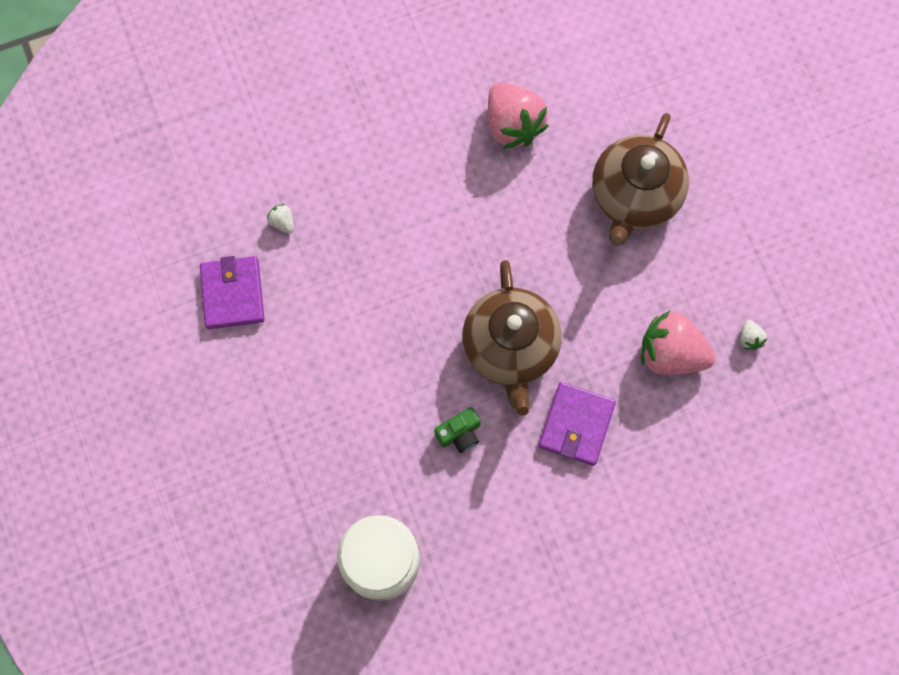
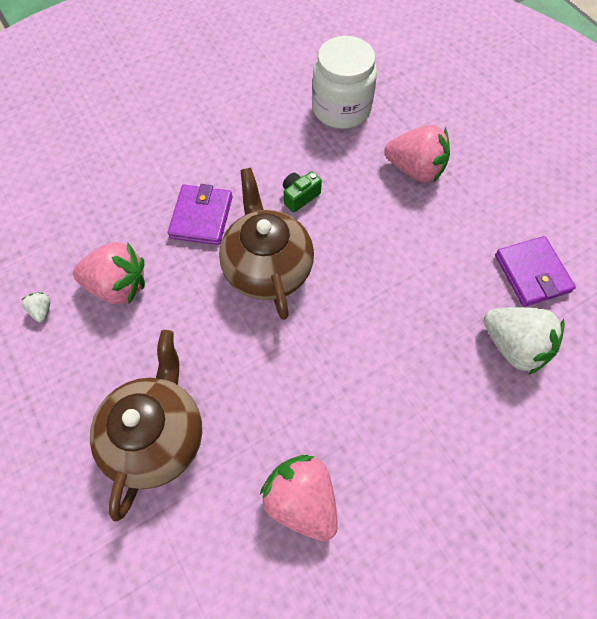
camera: 170 degrees right, 10 degrees down
white strawberry [267,204,294,234] -> white strawberry [484,307,565,375], size x2.38
none -> pink strawberry [384,125,450,182]

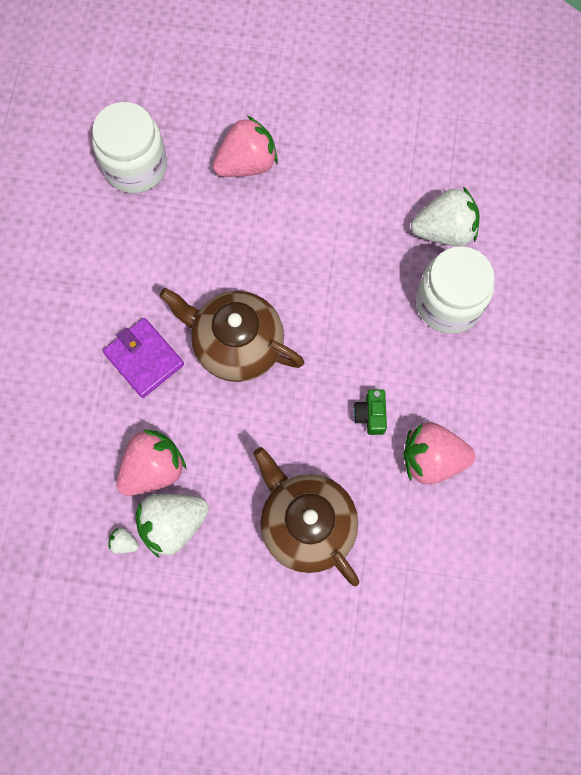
camera: 50 degrees left, 10 degrees up
green camera [283,171,322,213] -> green camera moved to [353,389,387,435]
purple wallet [495,236,576,307] -> none
none -> white strawberry [136,493,209,557]
none -> white jar [416,246,495,334]

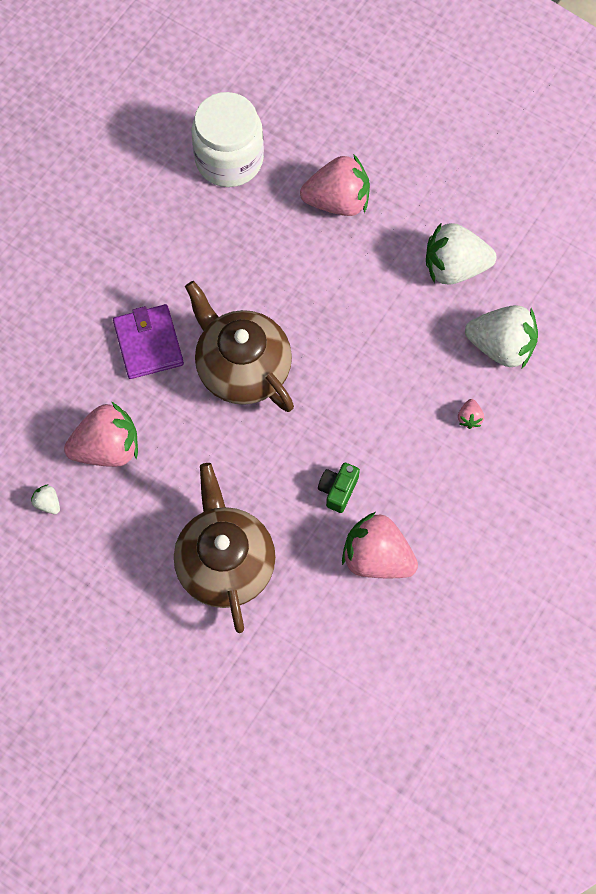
camera: 25 degrees right, 5 degrees down
white strawberry [136,493,209,557] -> white strawberry moved to [426,222,496,285]
white jar [416,246,495,334] -> pink strawberry [458,399,484,429]

